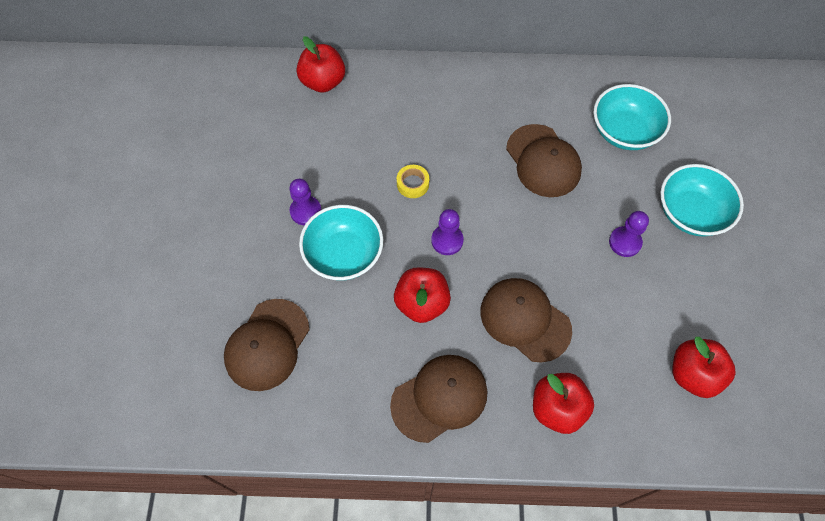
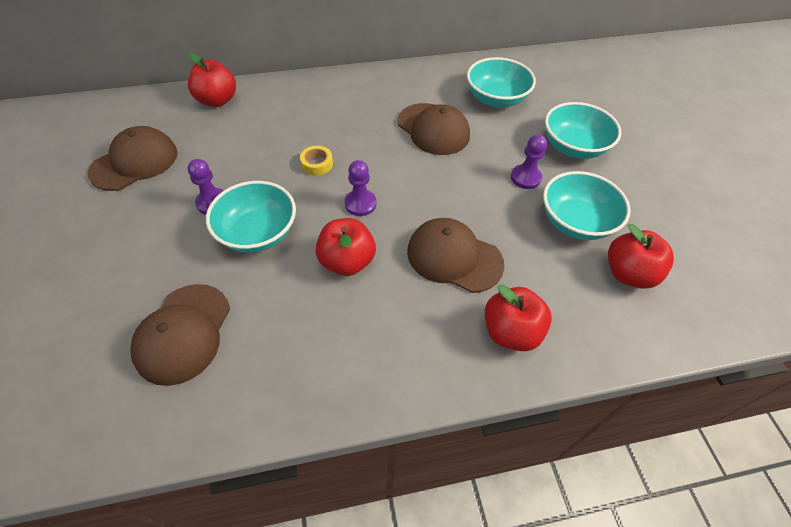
camera: 15 degrees left, 10 degrees down
brown cap [390,355,487,443] -> brown cap moved to [88,126,178,191]
none -> turquoise bowl [543,171,631,240]

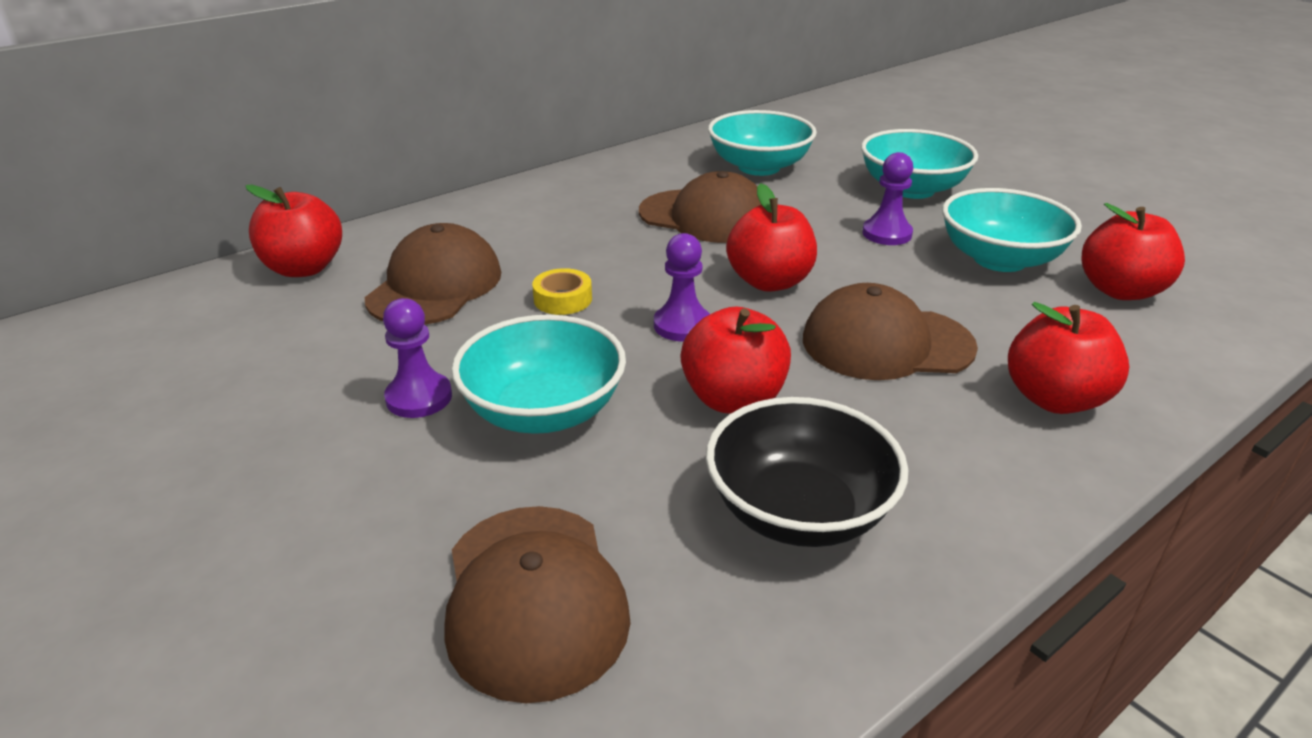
camera: 25 degrees left, 20 degrees down
brown cap [88,126,178,191] -> brown cap moved to [365,223,501,325]
none -> black bowl [706,397,908,547]
none -> red apple [726,184,817,292]

